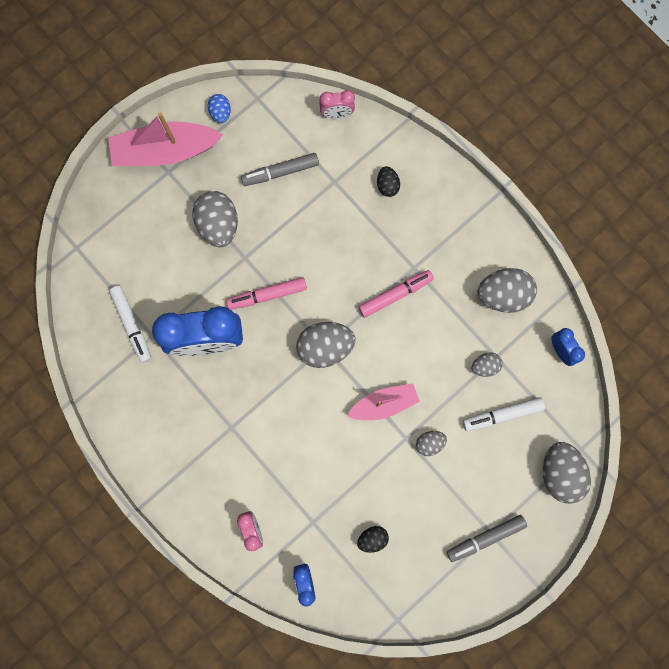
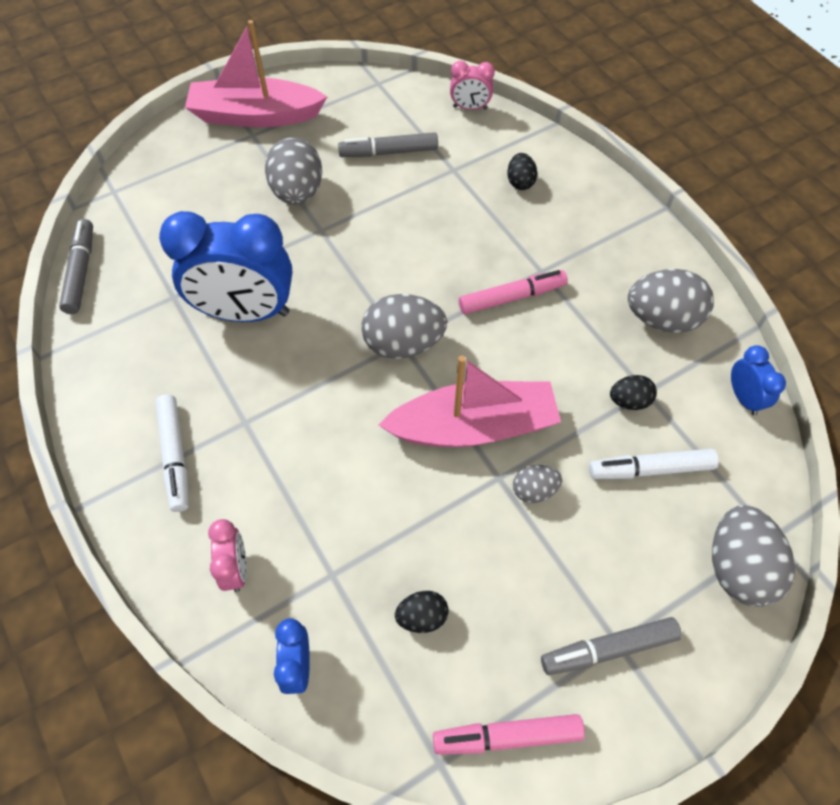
camera: 10 degrees right, 20 degrees down
white marker [109,286,151,363] -> white marker moved to [155,394,189,512]
blue egg [208,94,231,123] -> none
pink marker [226,277,307,310] -> pink marker moved to [433,714,585,755]
pink boat [347,384,420,420] -> pink boat [379,355,561,447], size x1.61
grey egg [472,352,503,377] -> black egg [610,375,657,410]
none -> grey marker [59,219,93,314]

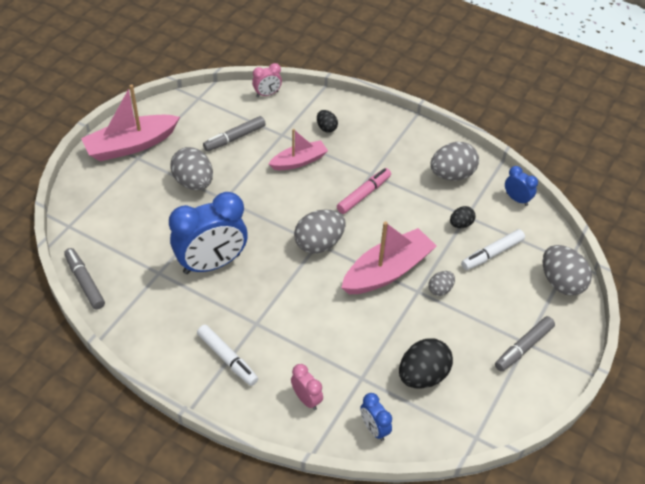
camera: 30 degrees left, 10 degrees down
black egg [395,591,449,633] -> black egg [399,338,453,389], size x1.88
pink marker [433,714,585,755] -> none
none -> pink boat [269,129,328,170]

